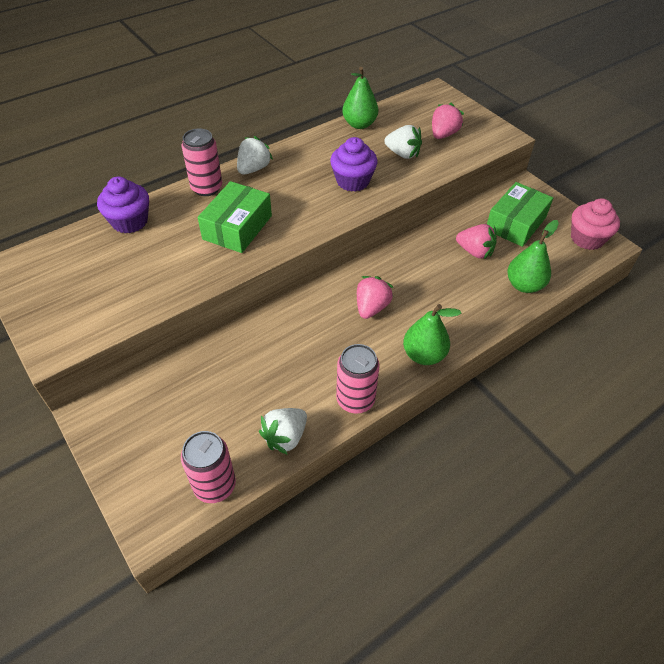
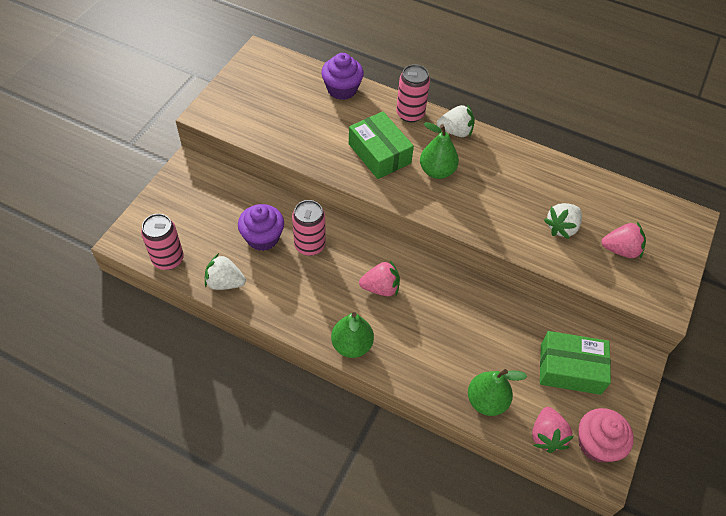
camera: 60 degrees right, 5 degrees up
green box [198,181,272,253] -> green box turned 60 degrees clockwise [349,112,414,179]
purple cupcake [330,137,378,192] -> purple cupcake moved to [238,204,284,251]
pink can [336,344,380,414] -> pink can moved to [292,200,326,256]
green pear [342,67,378,129] -> green pear moved to [420,122,459,179]
white strawberry [384,125,422,159] -> white strawberry turned 45 degrees clockwise [544,203,582,239]
pink strawberry [456,224,497,259] -> pink strawberry moved to [532,407,574,453]

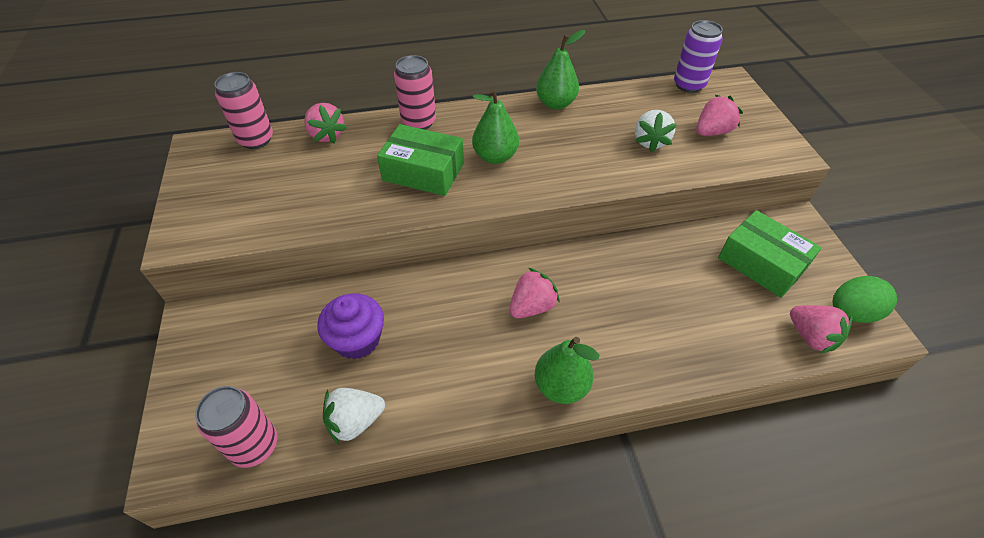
camera: 35 degrees left, 5 degrees down
pink can [292,200,326,256] -> pink can moved to [214,72,273,149]
purple cupcake [321,53,364,100] -> pink strawberry [304,103,347,143]
white strawberry [437,105,475,137] -> none
green pear [468,369,527,416] -> green pear moved to [536,30,585,110]
green box [540,331,611,395] -> green box turned 75 degrees clockwise [718,210,822,298]
pink cupcake [578,408,634,462] -> green egg [832,276,897,323]
none -> purple can [674,20,723,93]

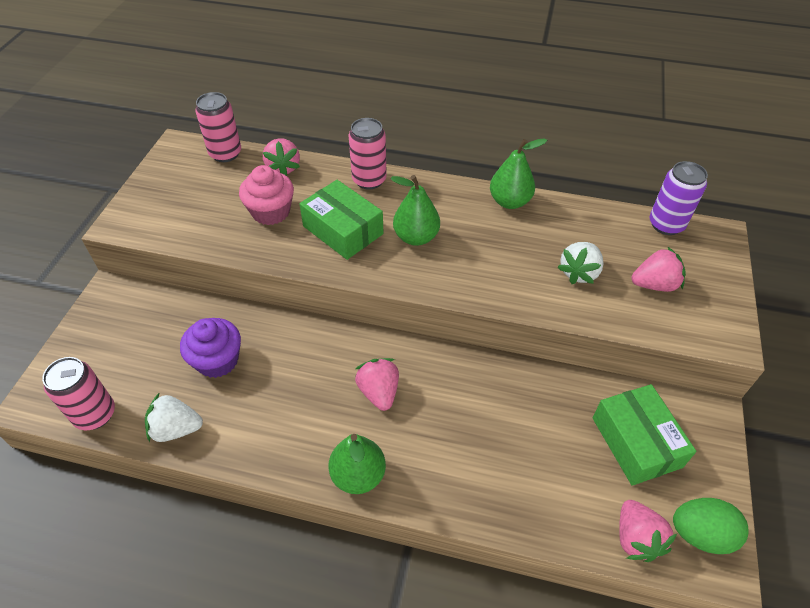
camera: 25 degrees right, 0 degrees up
pink strawberry [509,268,560,318] -> pink strawberry turned 90 degrees counterclockwise [355,358,399,411]
none -> pink cupcake [239,165,294,225]

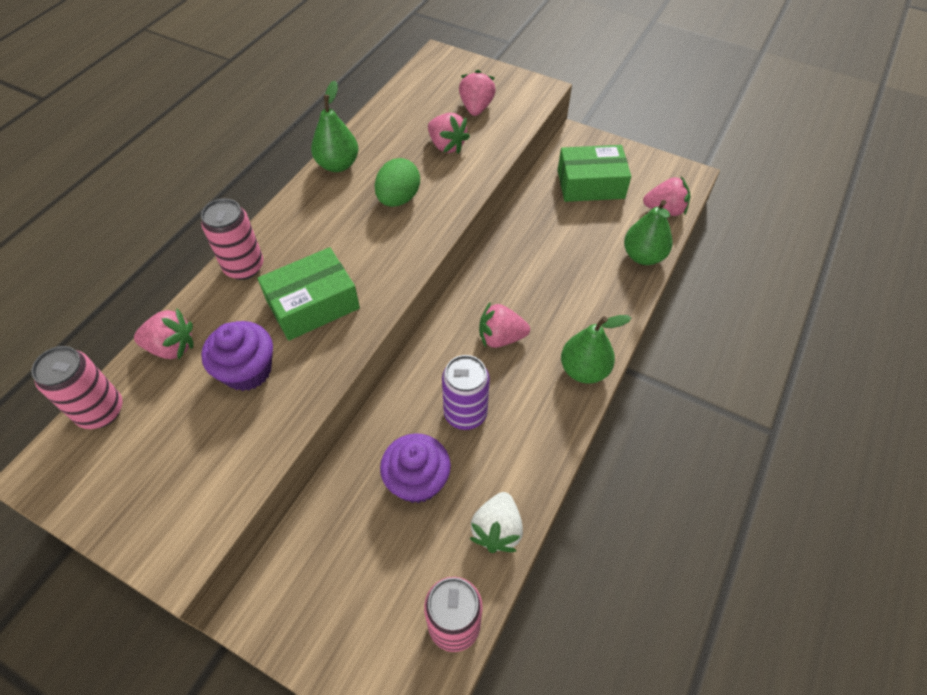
camera: 75 degrees left, 5 degrees up
pink cupcake [239,165,294,225] -> purple cupcake [201,321,273,391]
green pear [390,175,440,246] -> green pear moved to [624,200,673,265]
white strawberry [557,242,604,284] -> pink strawberry [428,113,470,154]
purple can [650,161,708,235] -> purple can moved to [442,355,490,430]
green egg [673,498,749,554] -> green egg moved to [375,158,420,207]

